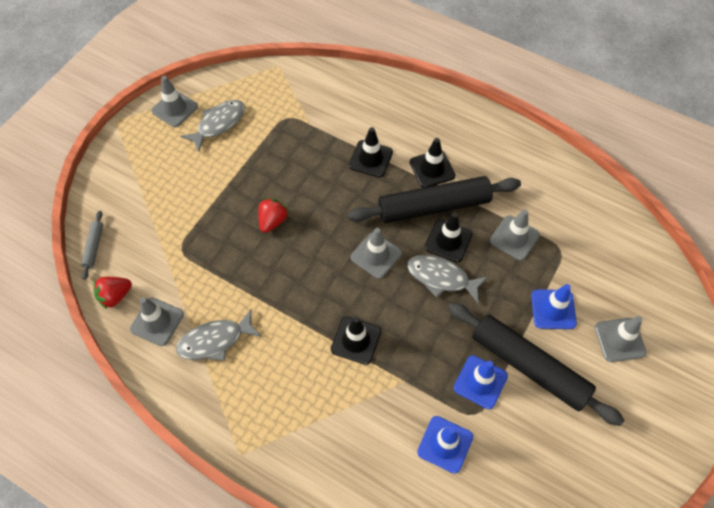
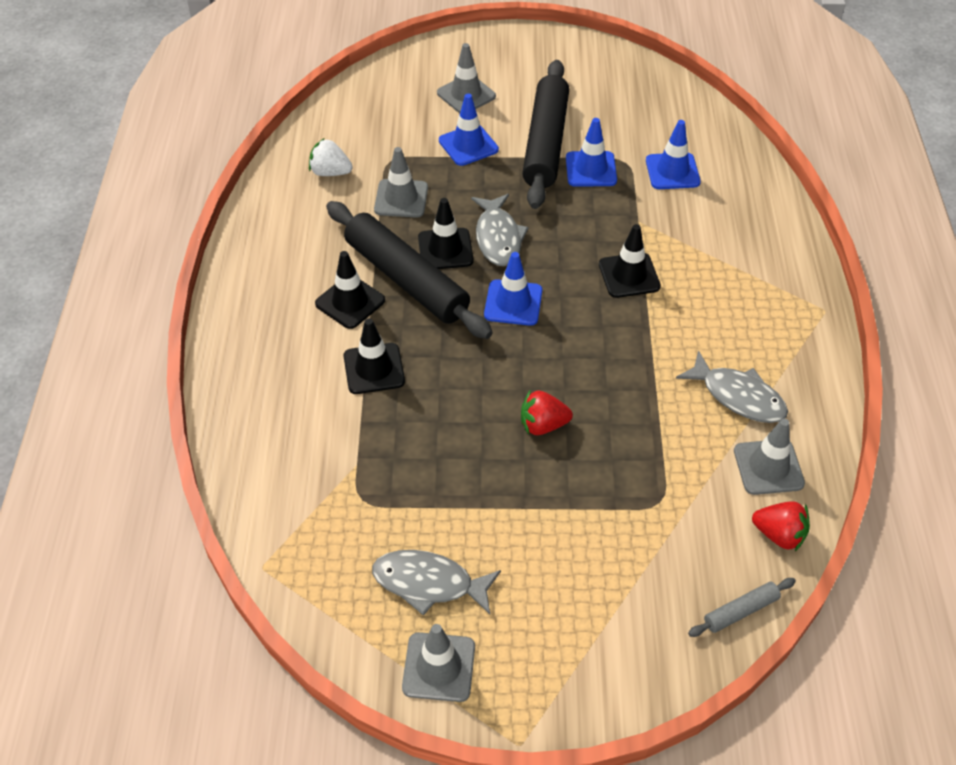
camera: 120 degrees left, 10 degrees down
grey traffic cone [351,228,402,279] -> blue traffic cone [484,252,542,326]
none -> white strawberry [309,138,353,176]

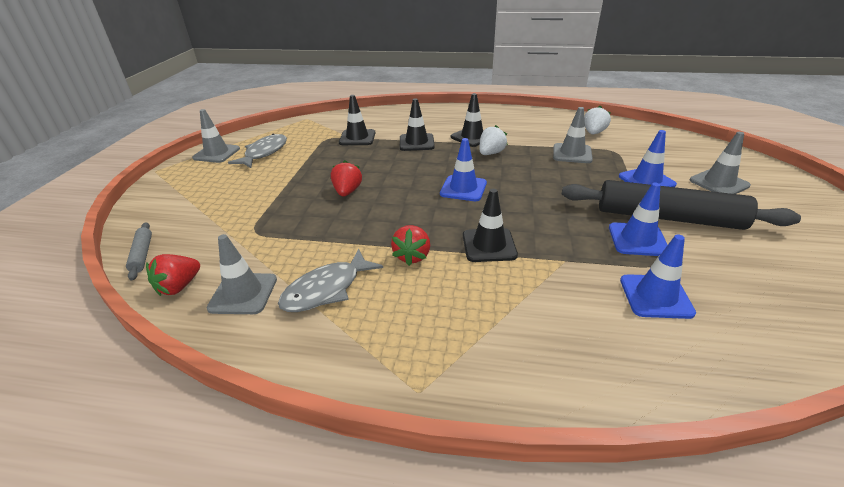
camera: 100 degrees right, 15 degrees down
black rolling pin [326,201,493,339] -> white strawberry [479,125,508,155]
black traffic cone [418,198,474,269] -> black traffic cone moved to [339,95,375,145]
grey fish [471,194,529,266] -> none
none -> red strawberry [391,225,430,266]

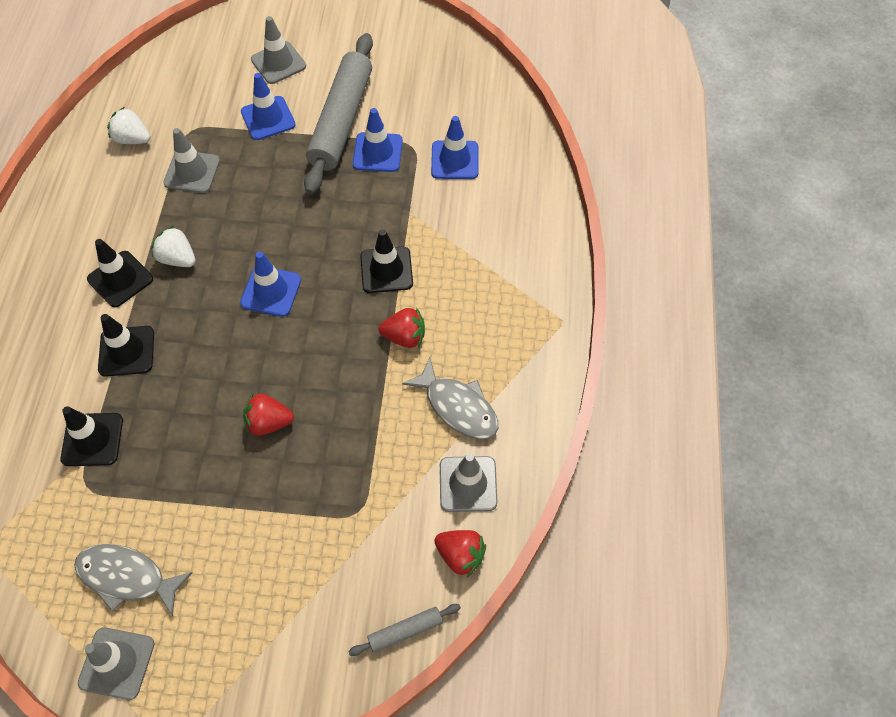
camera: 95 degrees left, 25 degrees up
black rolling pin [562,180,801,230] -> grey rolling pin [304,33,373,195]

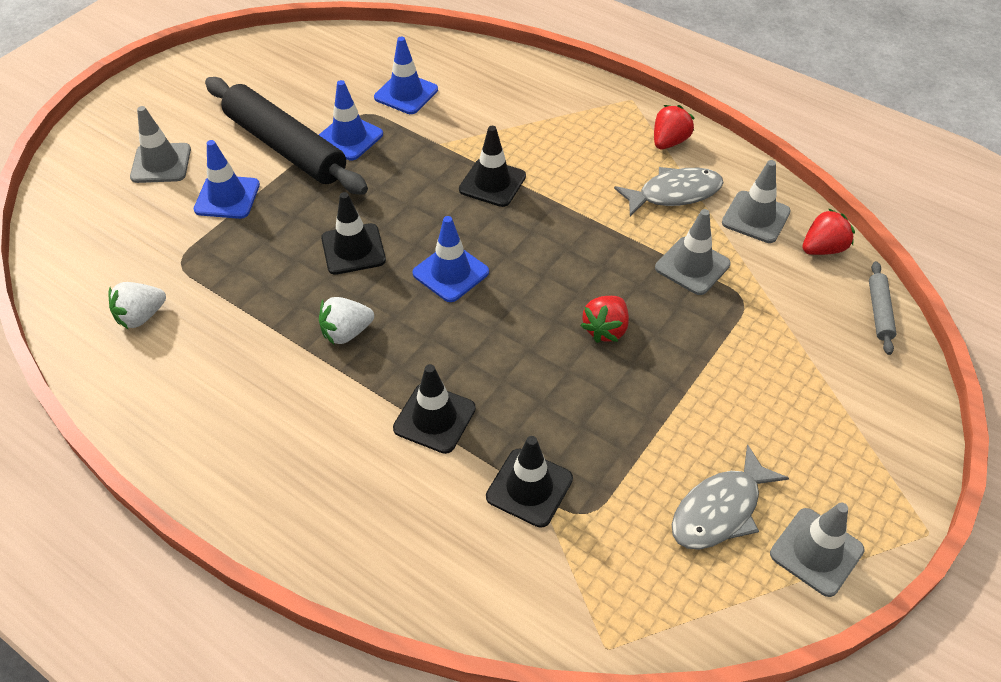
camera: 60 degrees left, 10 degrees down
black traffic cone [87,239,153,307] -> black traffic cone moved to [321,192,386,275]
grey traffic cone [163,128,220,193] -> grey traffic cone moved to [655,209,731,295]
grey rolling pin [304,33,373,195] -> black rolling pin [205,77,368,195]
red strawberry [379,308,425,348] -> red strawberry moved to [654,105,695,149]

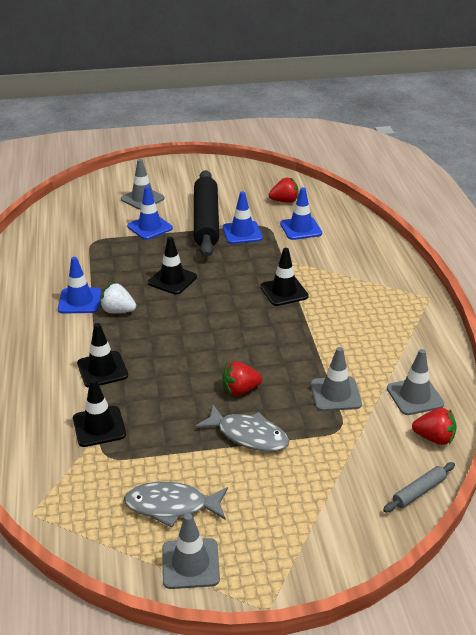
camera: 45 degrees right, 15 degrees down
white strawberry [109,282,166,329] -> none
blue traffic cone [412,216,489,302] -> blue traffic cone moved to [58,257,101,314]
grey fish [614,167,723,217] -> grey fish moved to [195,405,289,452]
red strawberry [654,105,695,149] -> red strawberry moved to [269,177,299,203]

